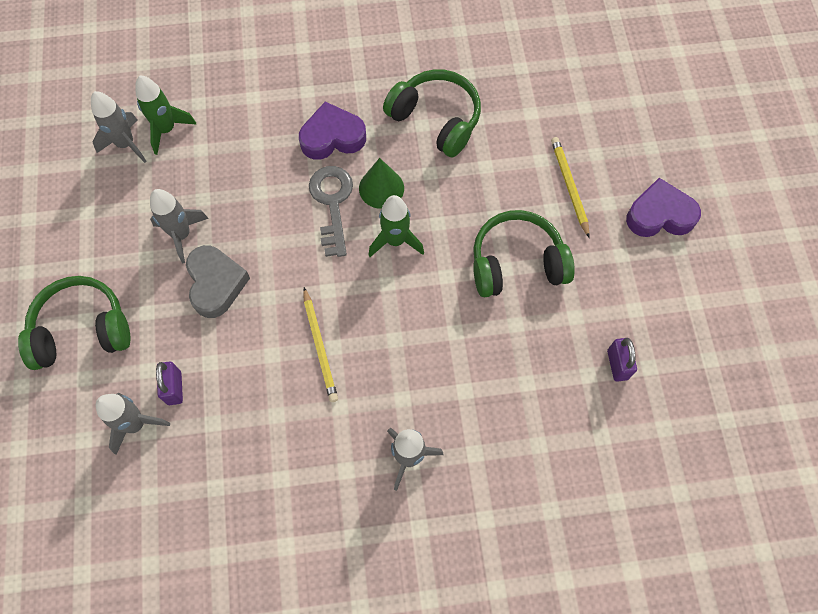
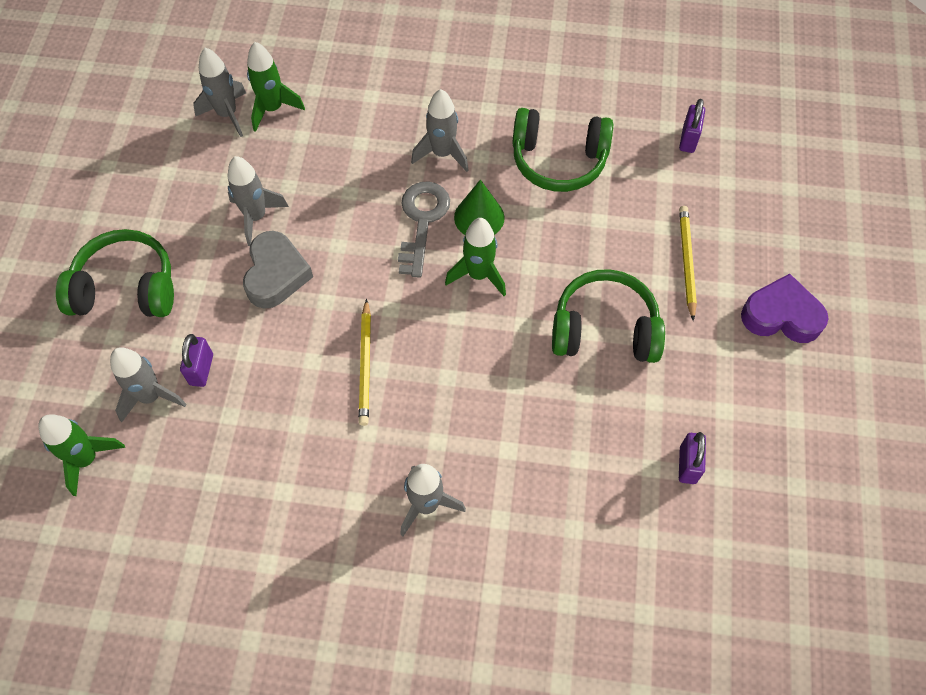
camera: 15 degrees right, 5 degrees down
purple heart [299,102,366,160] -> grey rocket [411,89,469,172]
green headphones [383,69,481,157] -> green headphones turned 135 degrees clockwise [512,108,613,192]
none -> green rocket [39,414,125,496]
none -> purple padlock [679,99,705,153]

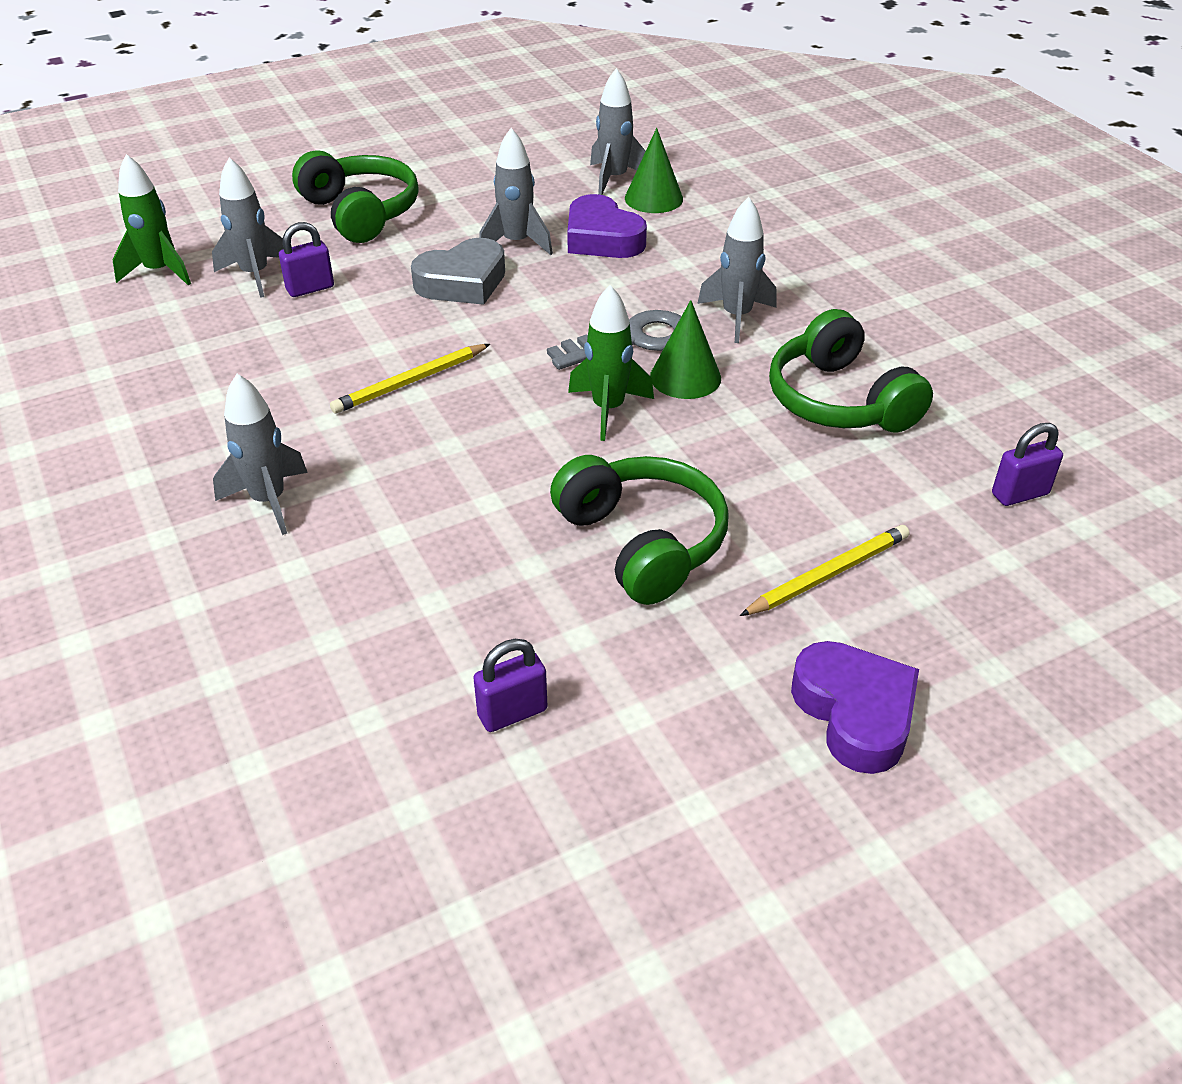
camera: 55 degrees right, 20 degrees down
green rocket [247,42,305,132] -> green cone [625,128,683,213]
none -> purple heart [567,194,647,258]

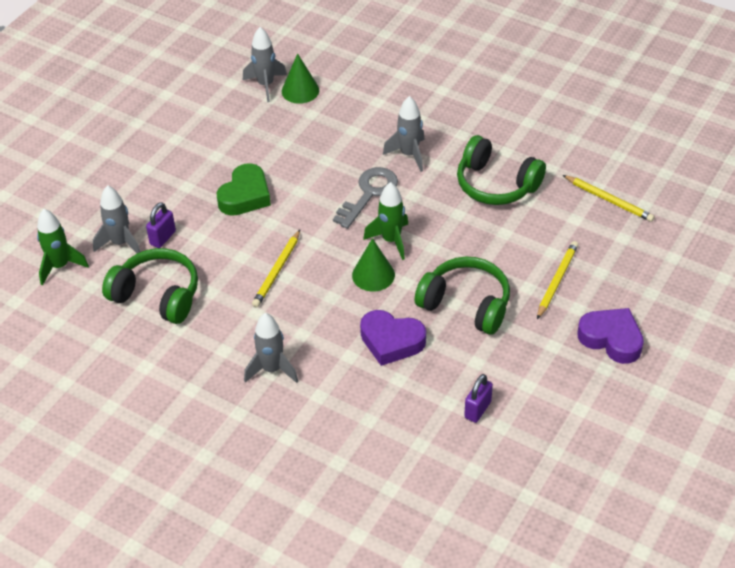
camera: 30 degrees left, 5 degrees up
green headphones [292,150,419,243] -> green headphones moved to [102,248,198,324]
grey heart [411,238,505,305] -> green heart [216,163,271,216]
grey rocket [479,128,553,255] -> none
purple heart [567,194,647,258] -> purple heart moved to [360,310,426,366]
green cone [650,300,721,399] -> green cone moved to [352,238,395,291]
purple padlock [992,423,1063,506] -> yellow pencil [563,175,655,222]

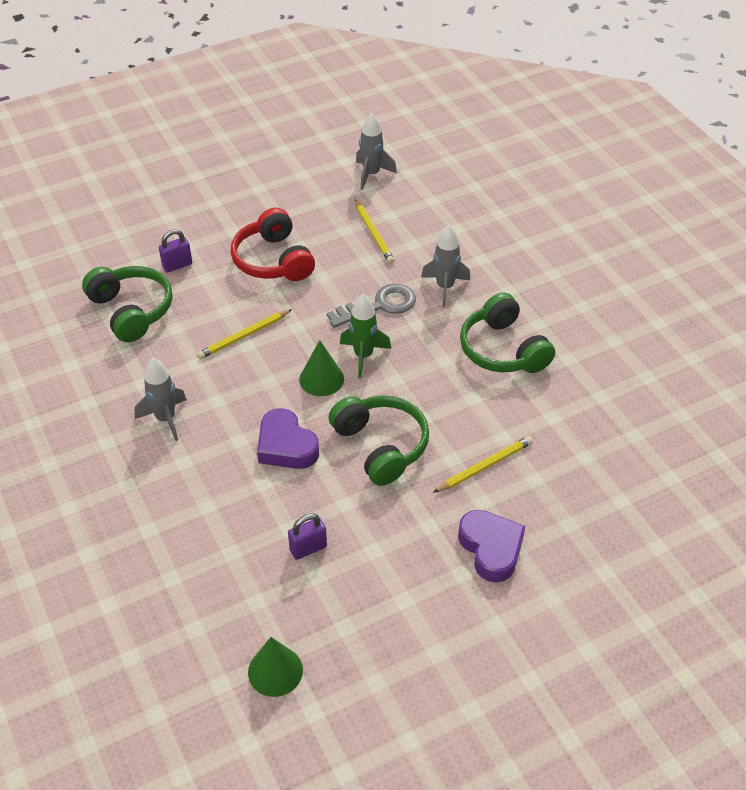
camera: 30 degrees right, 0 degrees up
green rocket [37,209,89,285] -> none
grey rocket [93,185,141,253] -> none
green heart [216,163,271,216] -> red headphones [230,208,315,281]
green cone [282,53,319,104] -> green cone moved to [248,637,303,697]
yellow pencil [563,175,655,222] -> yellow pencil moved to [355,199,395,264]

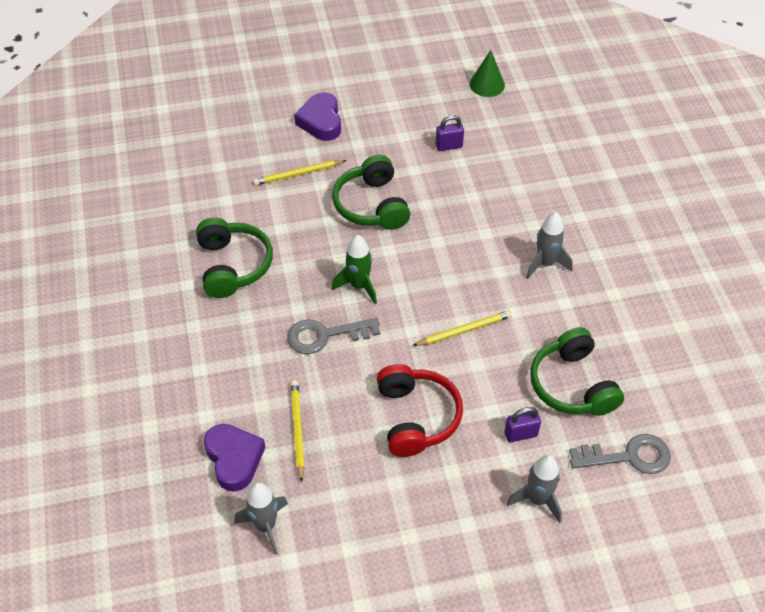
camera: 165 degrees left, 5 degrees up
purple heart [257,408,319,469] -> purple heart moved to [204,424,265,492]
green cone [299,340,344,396] -> none
grey rocket [421,225,470,307] -> grey rocket moved to [507,455,562,523]
none -> grey key [569,434,671,474]

